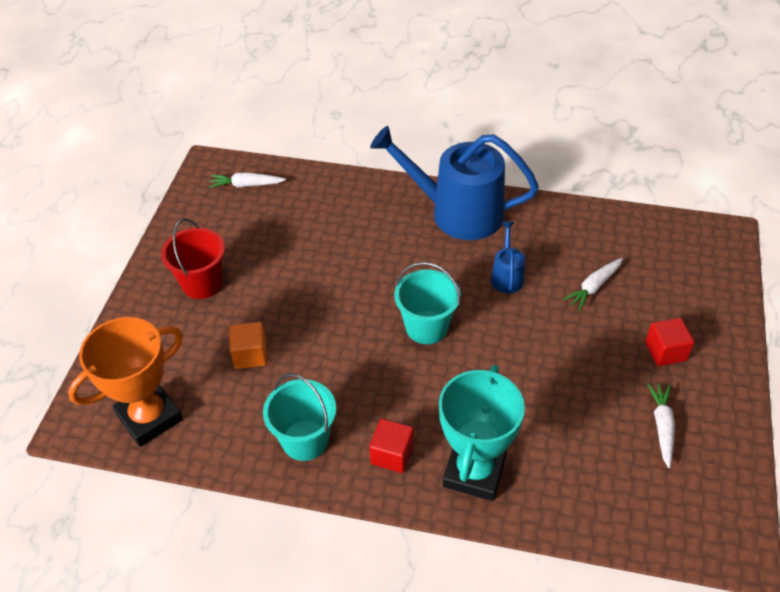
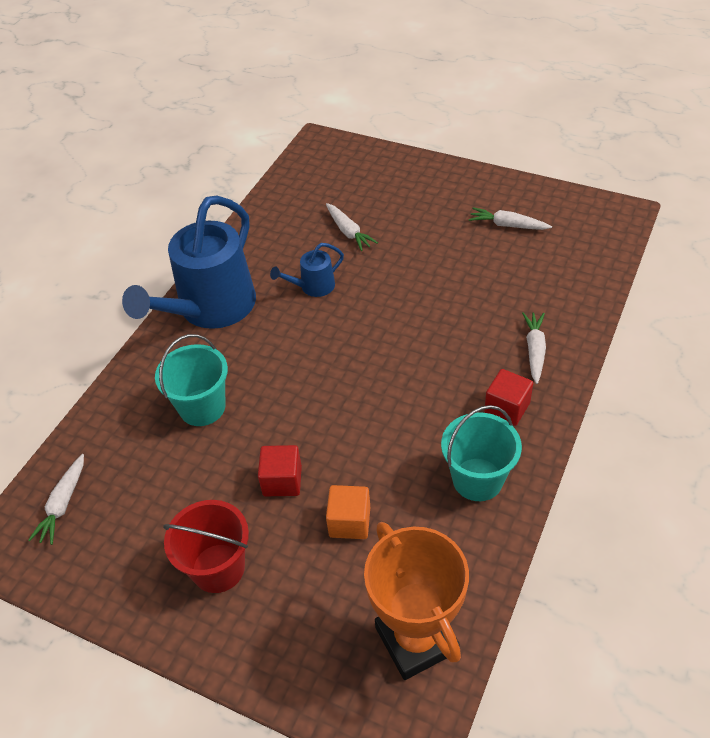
camera: 75 degrees left, 0 degrees up
turquoise bucket [394,262,461,344] -> turquoise bucket moved to [155,334,228,426]
turquoise trophy [439,365,525,501] -> white carrot [522,312,546,384]
blue watering can [491,222,525,293] -> blue watering can turned 45 degrees counterclockwise [270,243,344,297]
red cube [645,317,695,366] -> red cube moved to [258,445,302,496]

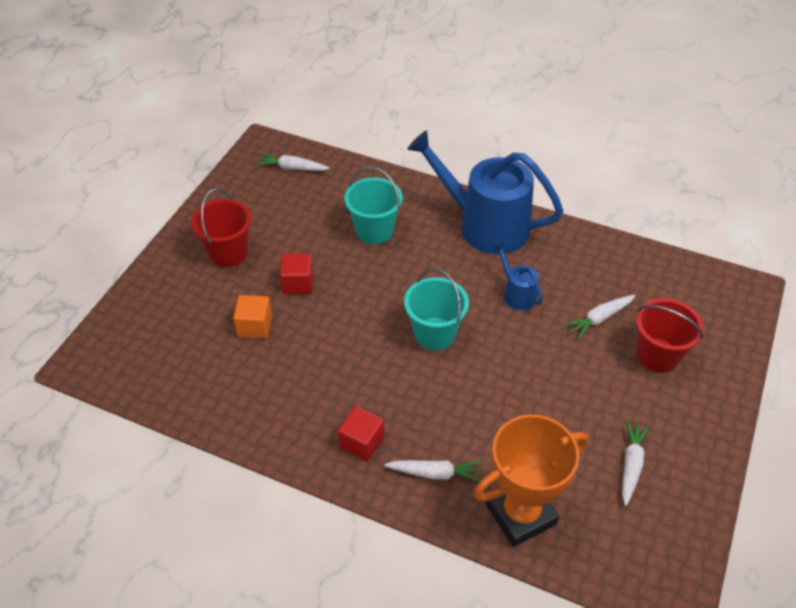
camera: 85 degrees right, 0 degrees up
orange trophy [364,522,469,680] -> orange trophy moved to [474,415,588,547]
turquoise bucket [441,405,522,501] -> turquoise bucket moved to [404,268,469,351]
none -> red bucket [636,298,704,373]

